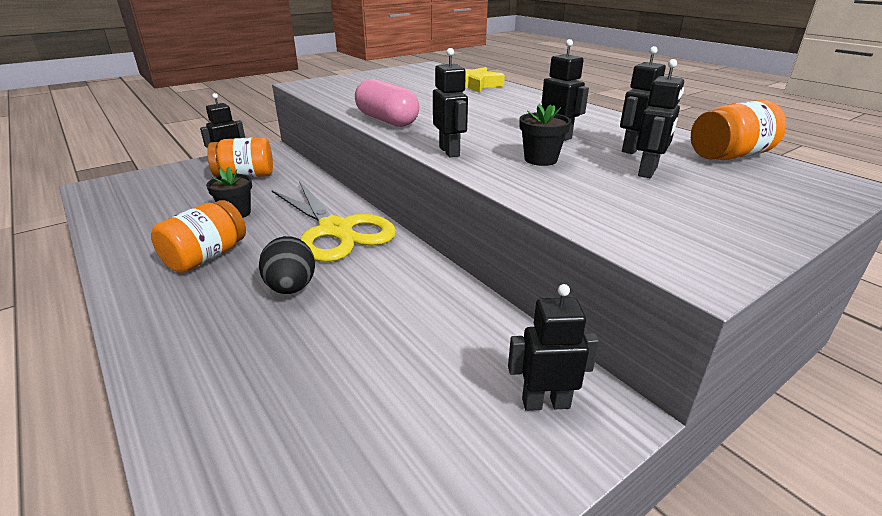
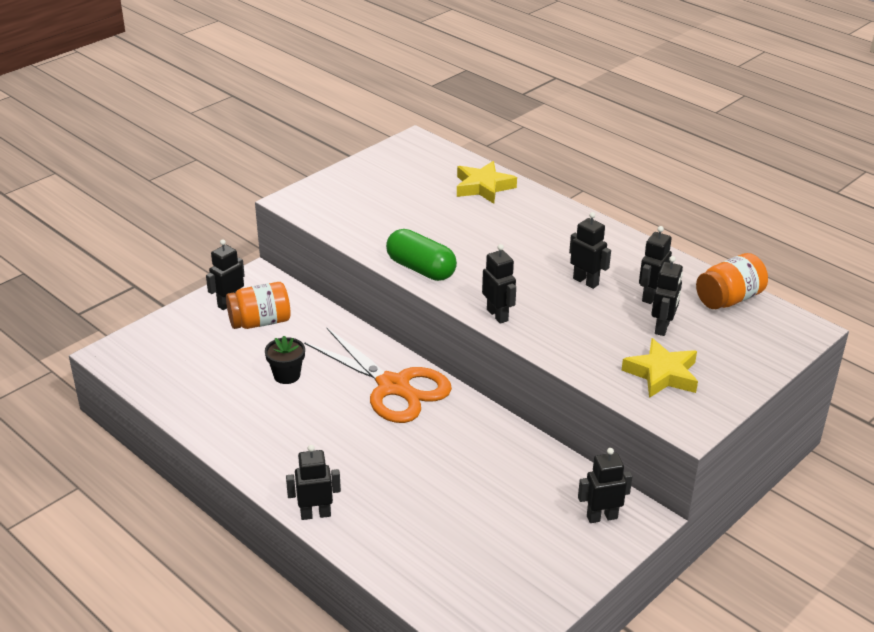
camera: 10 degrees left, 5 degrees up
orange jar [151,200,246,273] -> none
black egg [259,236,315,294] -> none
yellow scissors [272,181,396,262] -> orange scissors [304,327,452,423]
pink capsule [355,79,419,127] -> green capsule [386,229,457,281]
black flower pot [520,104,571,166] -> none
none -> black robot [286,445,341,520]
none -> yellow star [622,338,698,398]

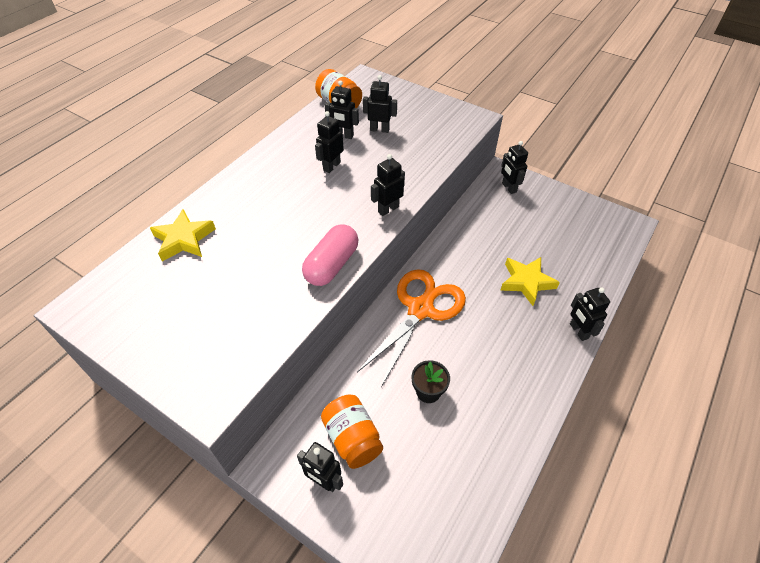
camera: 100 degrees left, 15 degrees up
green capsule [386,229,457,281] -> pink capsule [302,224,358,286]
yellow star [622,338,698,398] -> yellow star moved to [500,257,560,306]

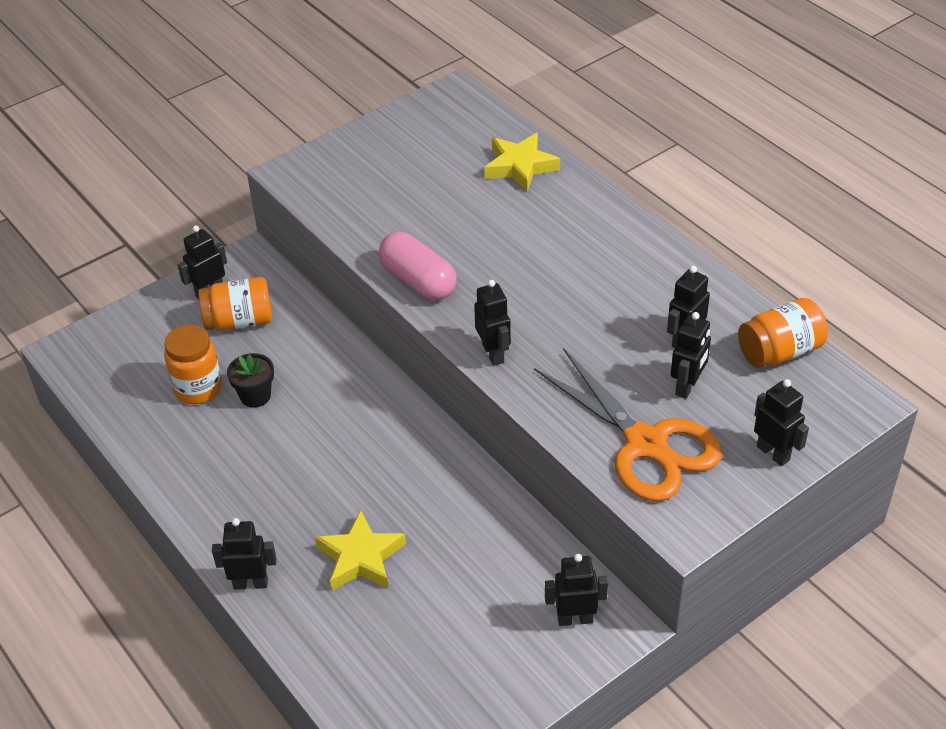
camera: 110 degrees right, 5 degrees down
black robot [315,111,344,173] -> black robot moved to [754,379,809,466]
orange scissors [357,269,466,387] -> orange scissors moved to [534,348,722,502]
none -> orange jar [164,325,222,404]

